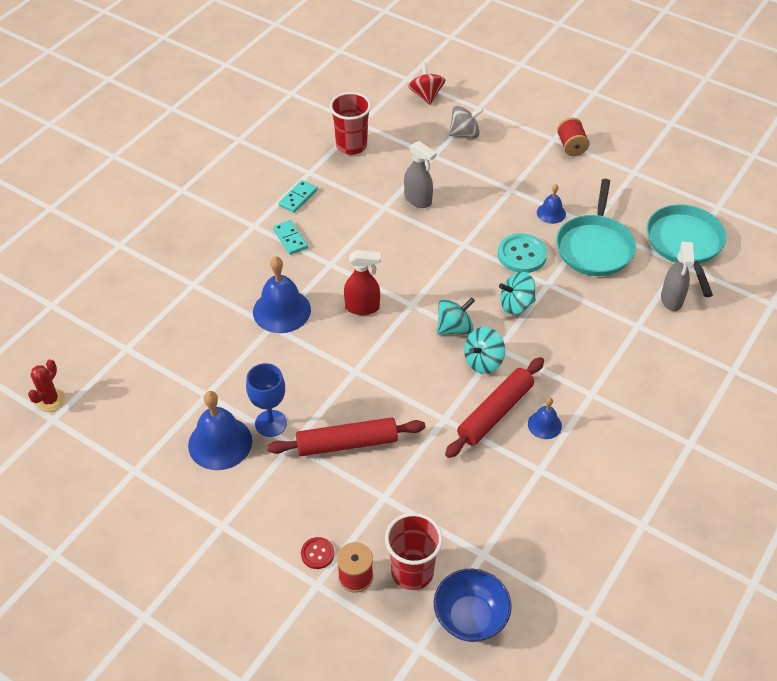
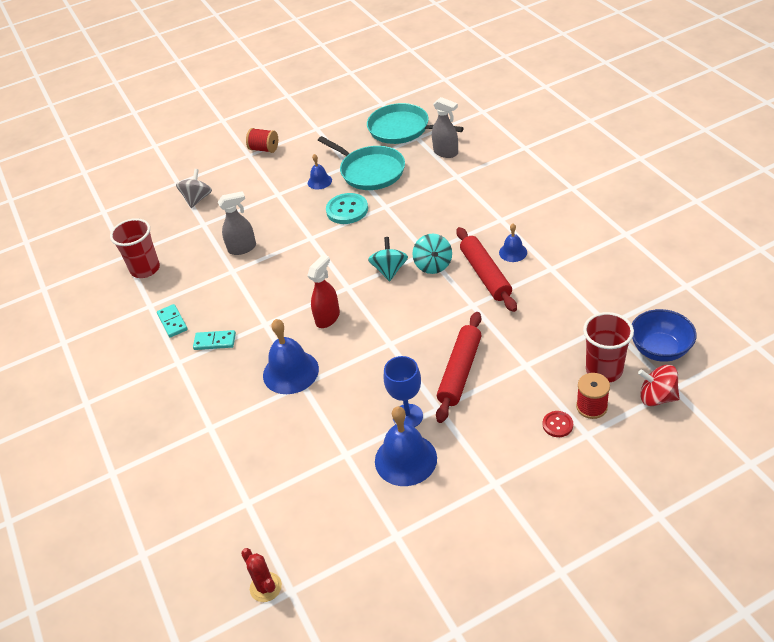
camera: 55 degrees left, 5 degrees down
red spinning top [408,63,445,105] -> red spinning top moved to [638,365,680,406]
turquoise spinning top [499,271,536,314] -> none

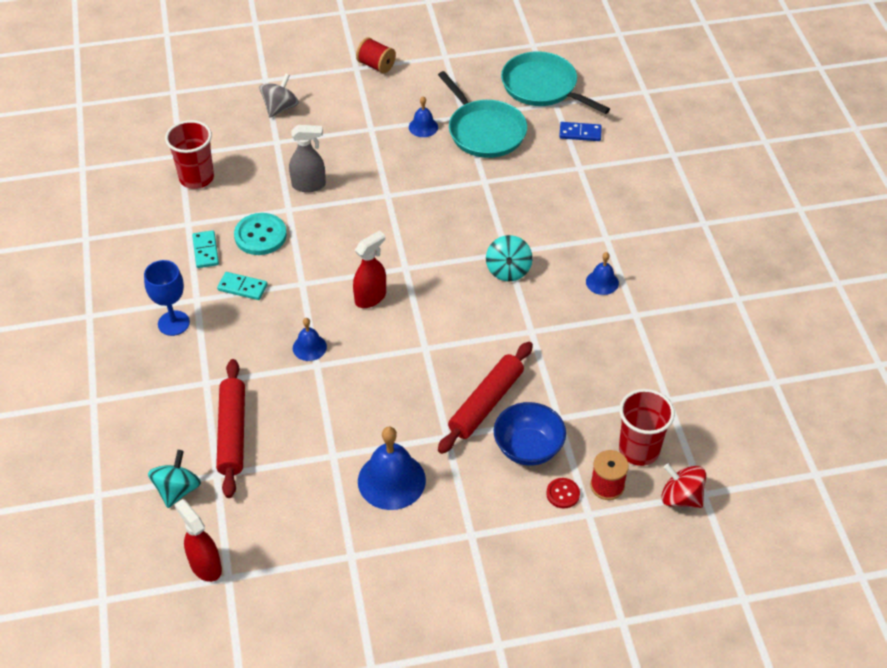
camera: 10 degrees right, 5 degrees up
red cactus [241,548,282,602] -> red spray bottle [174,499,222,582]
blue bell [263,319,319,394] -> blue bell [293,318,327,361], size x0.54
turquoise button [326,193,368,224] -> turquoise button moved to [234,213,287,255]
turquoise spinning top [368,237,408,281] -> turquoise spinning top moved to [148,450,201,508]
blue goblet [384,356,423,427] -> blue goblet moved to [144,260,190,336]
grey spray bottle [432,97,458,158] -> blue domino [559,122,602,141]
red rolling pin [456,227,517,312] -> red rolling pin moved to [216,359,245,498]
blue bowl [632,309,697,362] -> blue bowl moved to [494,402,566,466]

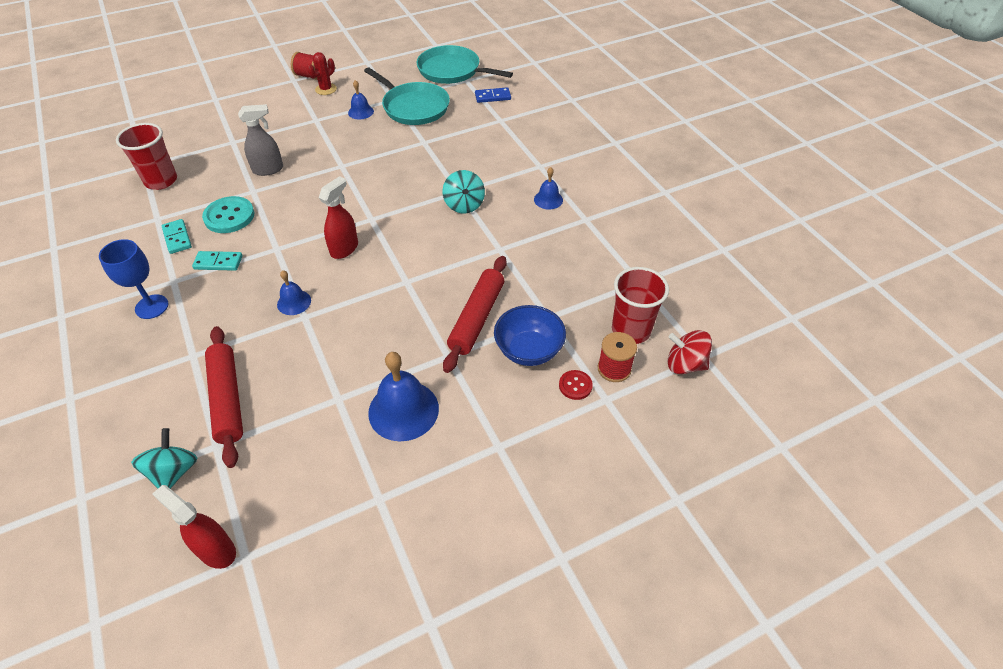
camera: 15 degrees left, 0 degrees up
grey spinning top [260,73,299,117] -> none
none -> red cactus [307,52,337,95]

